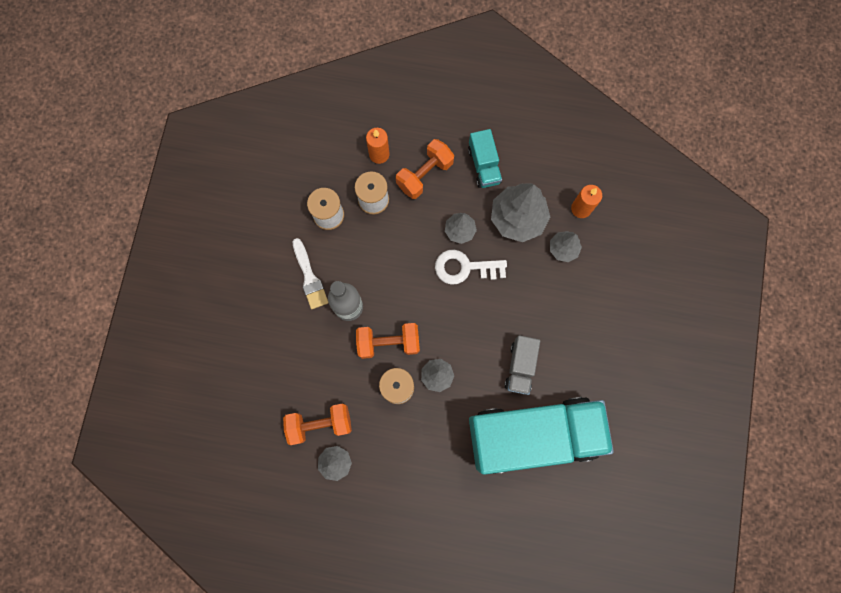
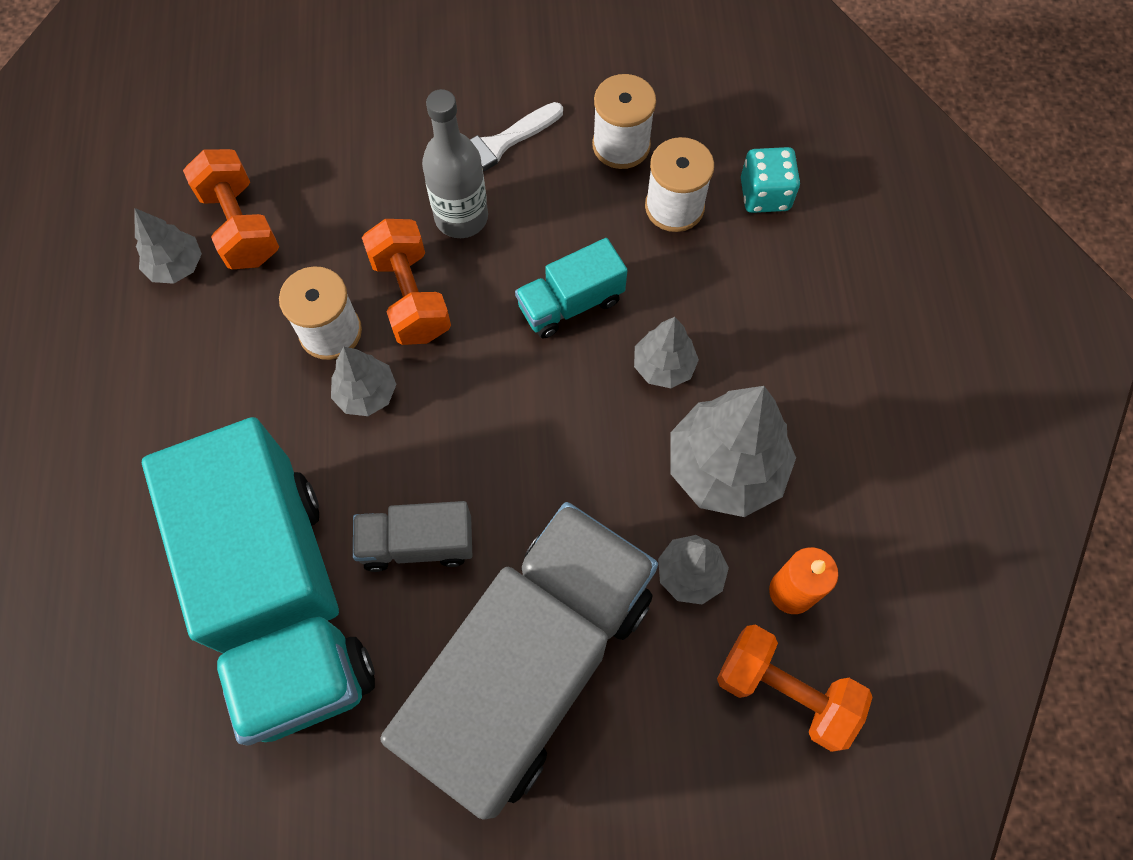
camera: 75 degrees right, 10 degrees down
orange candle [366,128,390,164] -> turquoise dice [741,147,800,213]
orange dumbbell [396,139,454,199] -> orange dumbbell moved to [717,625,873,752]
white key [435,250,507,285] -> none
turquoise truck [468,129,502,188] -> turquoise truck moved to [515,238,628,339]
none -> grey truck [380,502,658,820]

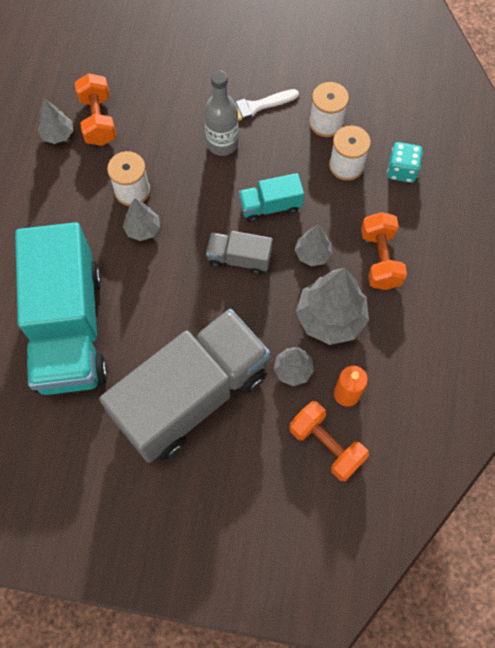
camera: 15 degrees right, 0 degrees up
grey truck [353,501,472,572] -> grey truck moved to [206,231,273,275]
orange dumbbell [362,219,451,345] -> orange dumbbell moved to [361,212,407,290]

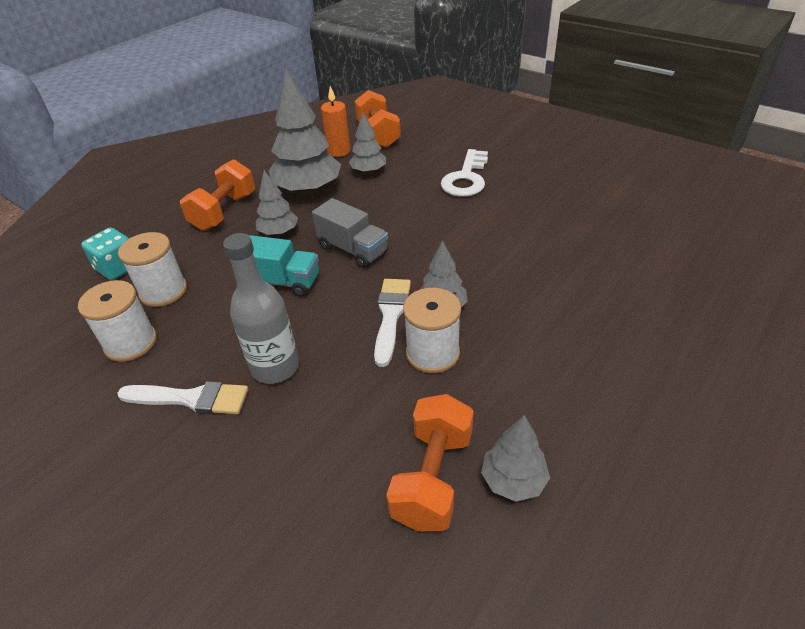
camera: 150 degrees left, 25 degrees down
turquoise truck [15,222,108,395] -> none
grey truck [99,309,270,463] -> white key [441,149,488,197]
none -> white brush [374,279,411,367]

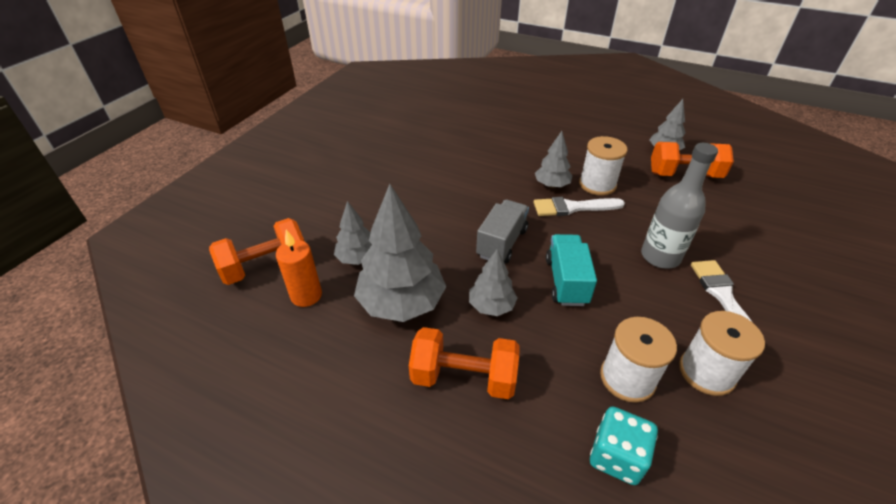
camera: 105 degrees left, 0 degrees up
white key [441,149,488,197] -> none

